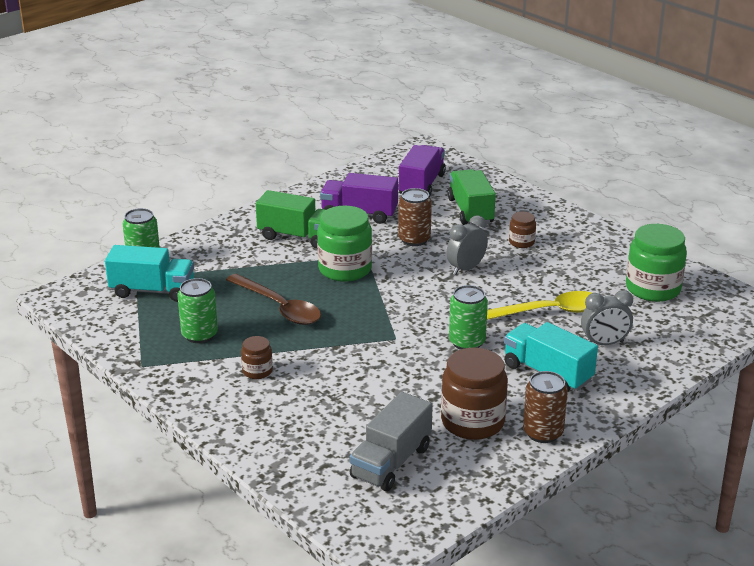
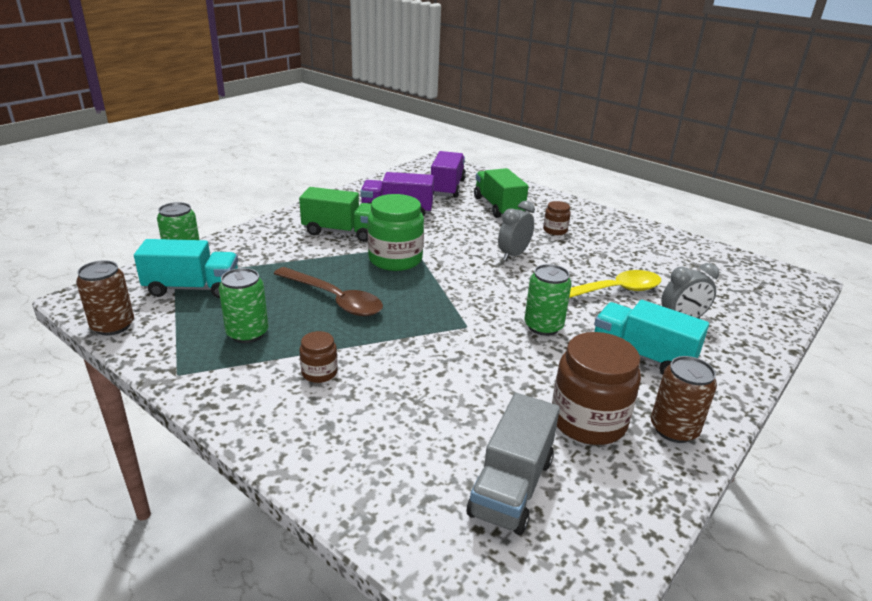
camera: 10 degrees left, 0 degrees up
brown can [398,188,432,246] -> brown can moved to [76,260,134,335]
green jar [626,224,687,302] -> none

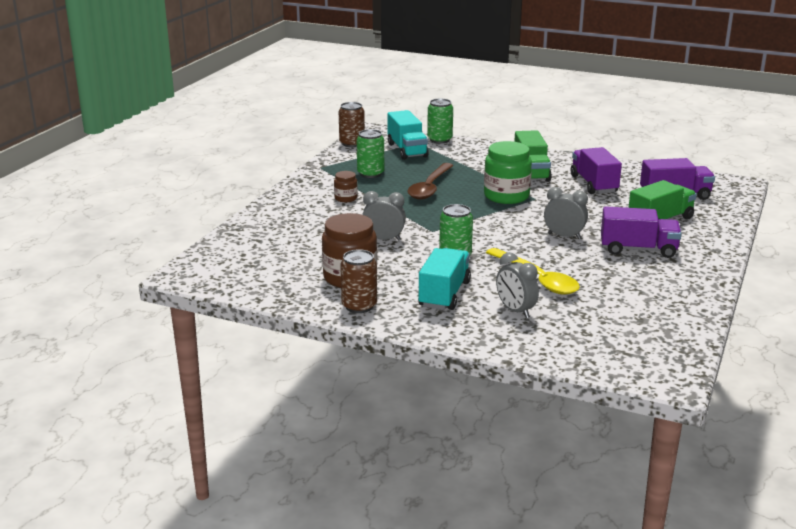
camera: 75 degrees right, 5 degrees down
grey truck [467,393,560,535] -> none
brown jar [543,201,571,235] -> purple truck [601,206,682,258]
none -> grey clock [362,191,406,241]

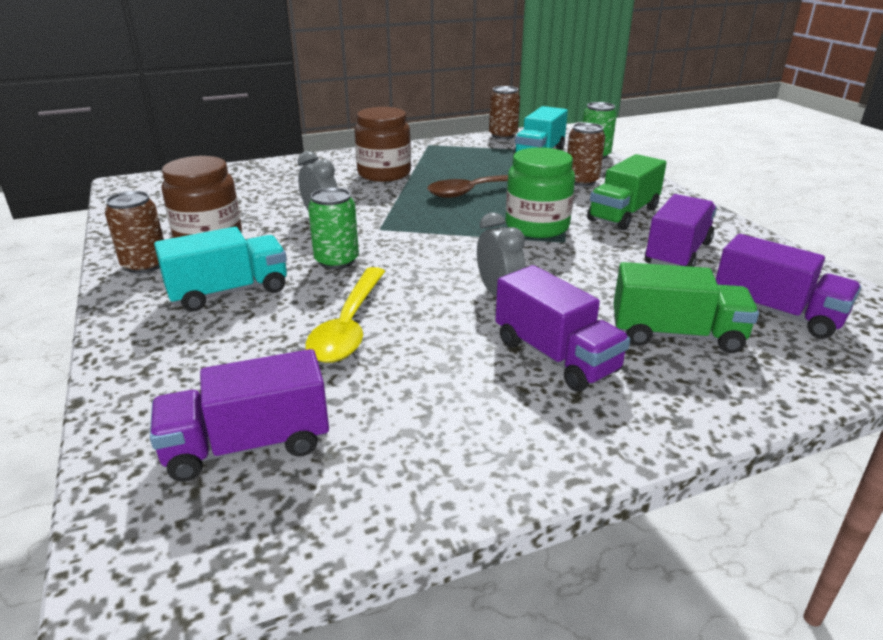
camera: 45 degrees right, 5 degrees up
brown jar [334,171,358,202] -> brown jar [355,107,411,182], size x1.99
green can [357,129,384,178] -> none
grey clock [496,252,539,318] -> none
none -> purple truck [150,349,329,482]
none -> brown can [567,123,605,186]

